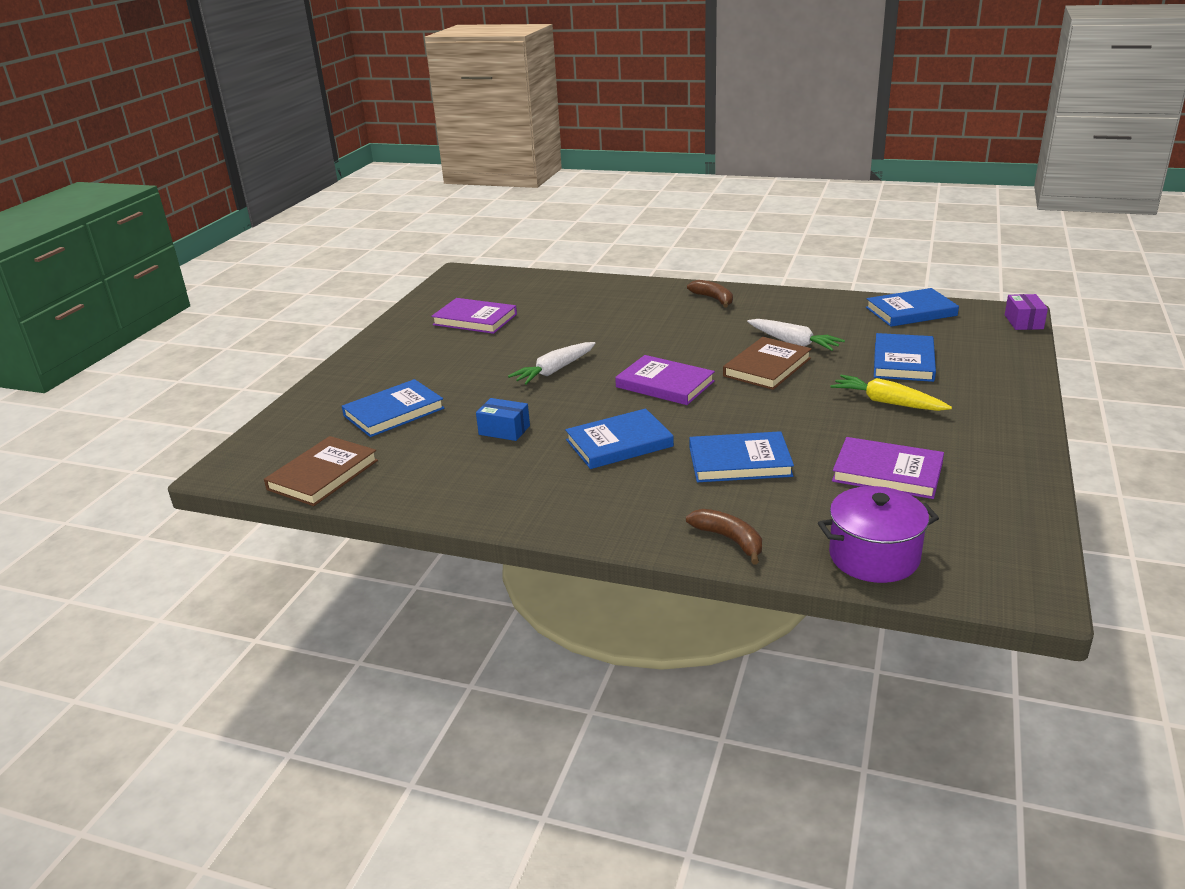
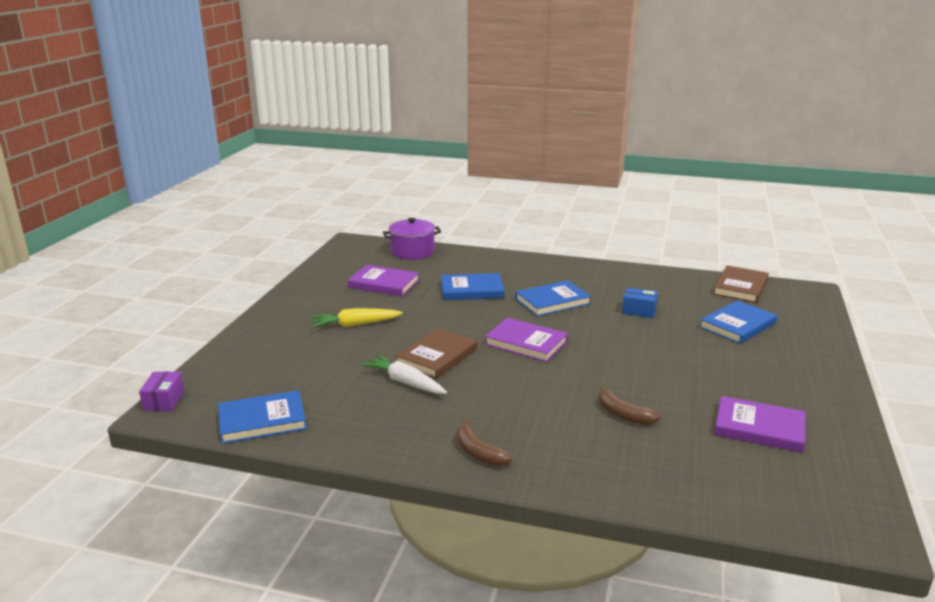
camera: 175 degrees right, 5 degrees down
white carrot [508,342,595,385] -> none
brown banana [686,509,762,564] -> brown banana moved to [599,386,661,425]
yellow carrot [830,375,952,411] -> yellow carrot turned 135 degrees clockwise [311,308,403,328]
blue book [874,333,936,382] -> none

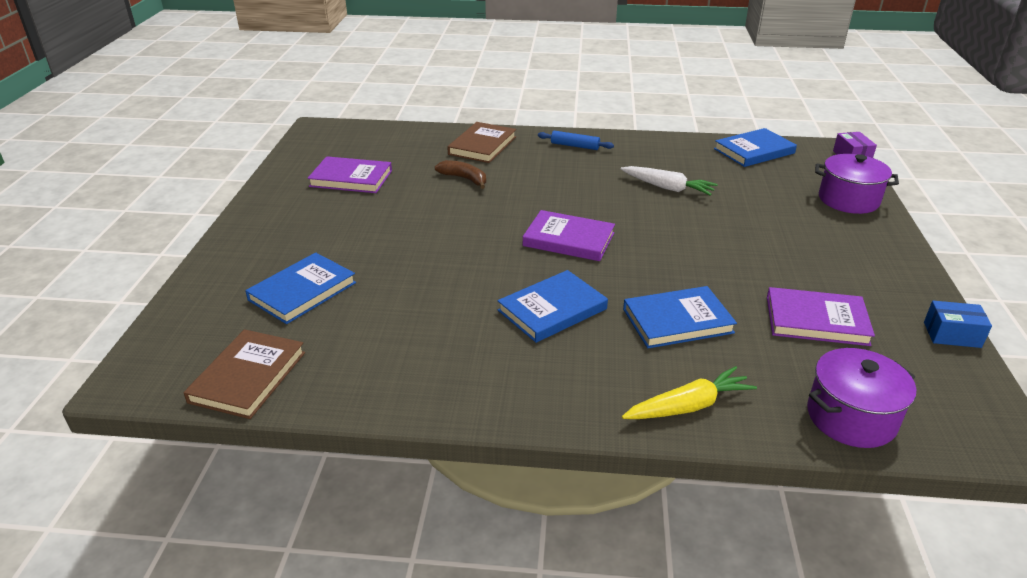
camera: 170 degrees right, 10 degrees up
yellow carrot [311,308,403,328] -> yellow carrot moved to [622,366,757,419]
brown book [396,328,477,379] -> brown book moved to [447,122,516,163]
brown banana [457,419,513,466] -> blue rolling pin [538,131,614,150]
blue box [622,288,658,318] -> blue box moved to [924,301,992,348]
none -> purple pot [815,154,899,214]

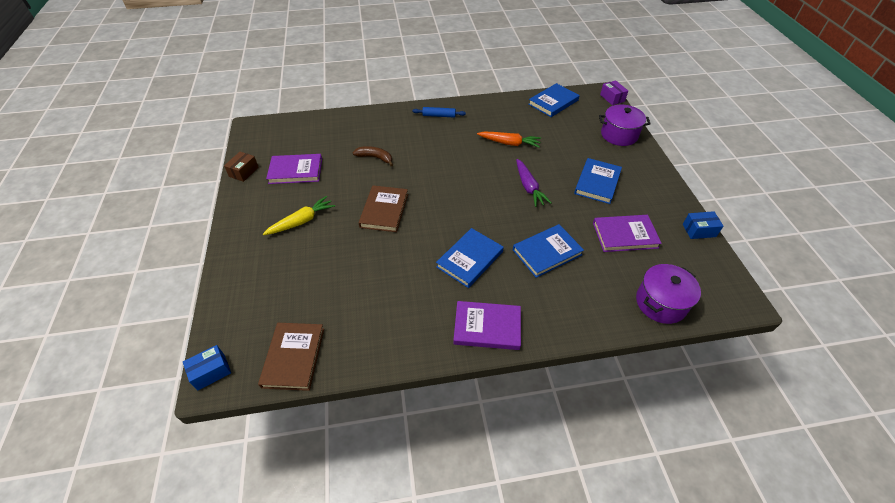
camera: 15 degrees left, 15 degrees up
blue book [245,252,356,324] -> blue book moved to [574,158,622,204]
brown book [447,122,516,163] -> brown book moved to [358,185,408,232]
purple book [523,210,615,261] -> purple book moved to [453,301,521,350]
white carrot [620,166,718,196] -> orange carrot [477,132,541,148]
yellow carrot [622,366,757,419] -> yellow carrot moved to [263,196,335,235]
none -> blue box [183,345,231,390]
none -> brown box [224,152,259,182]
none -> purple carrot [516,159,552,207]

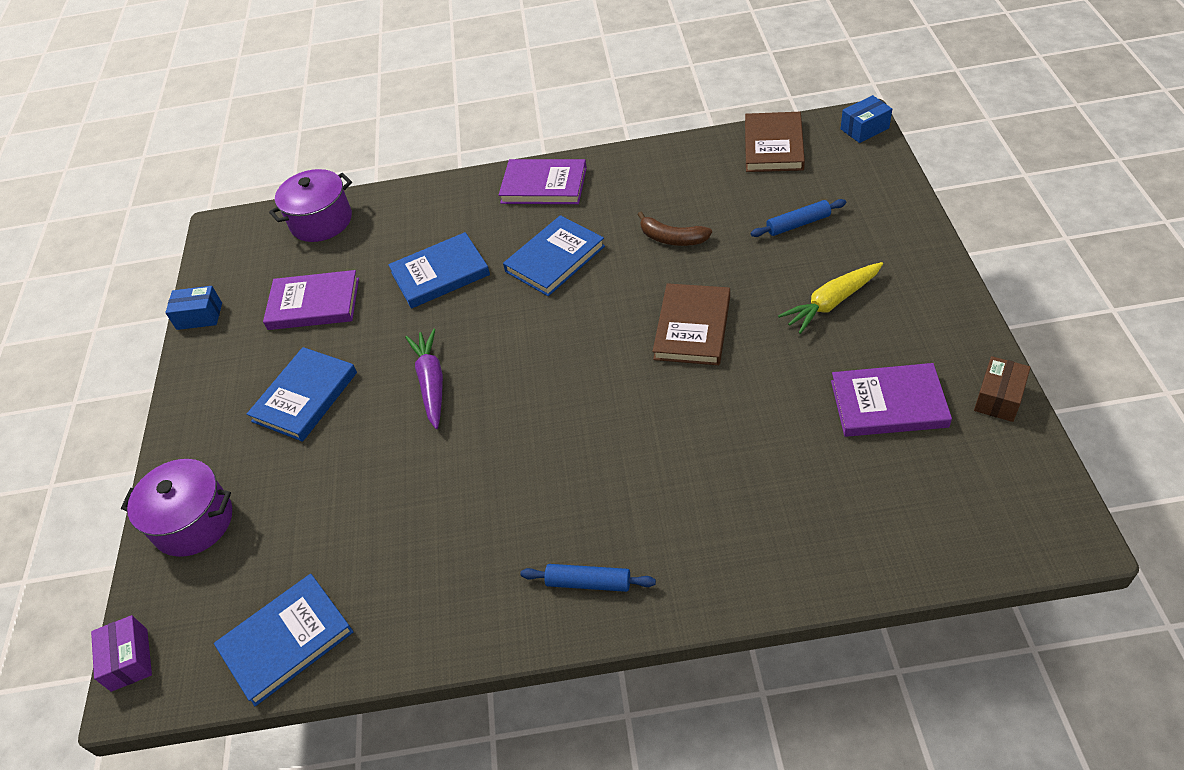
camera: 170 degrees left, 0 degrees up
brown banana [353,146,393,166] -> brown banana moved to [638,212,712,246]
orange carrot [477,132,541,148] -> none
none -> blue rolling pin [751,199,846,237]

